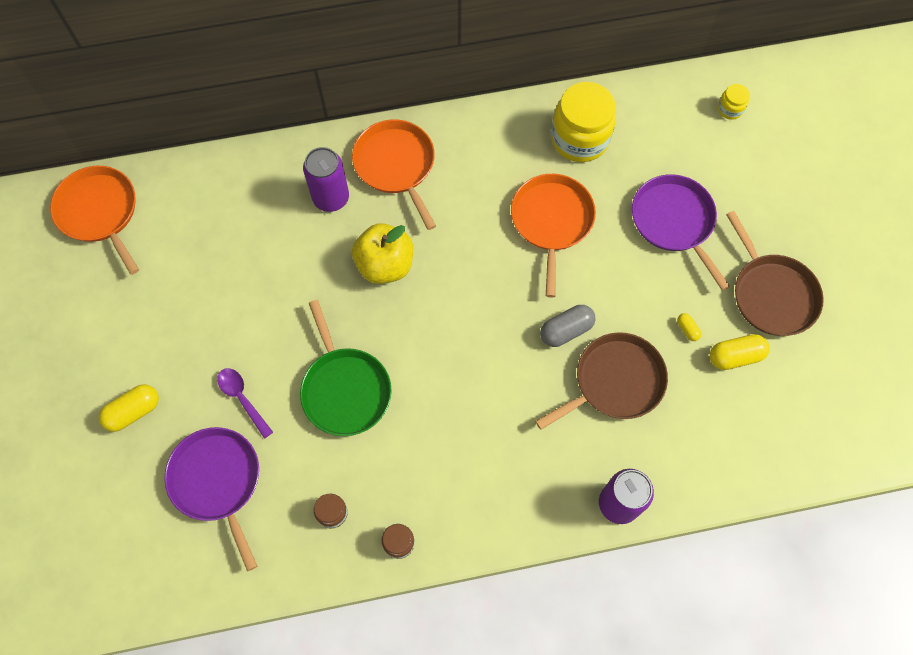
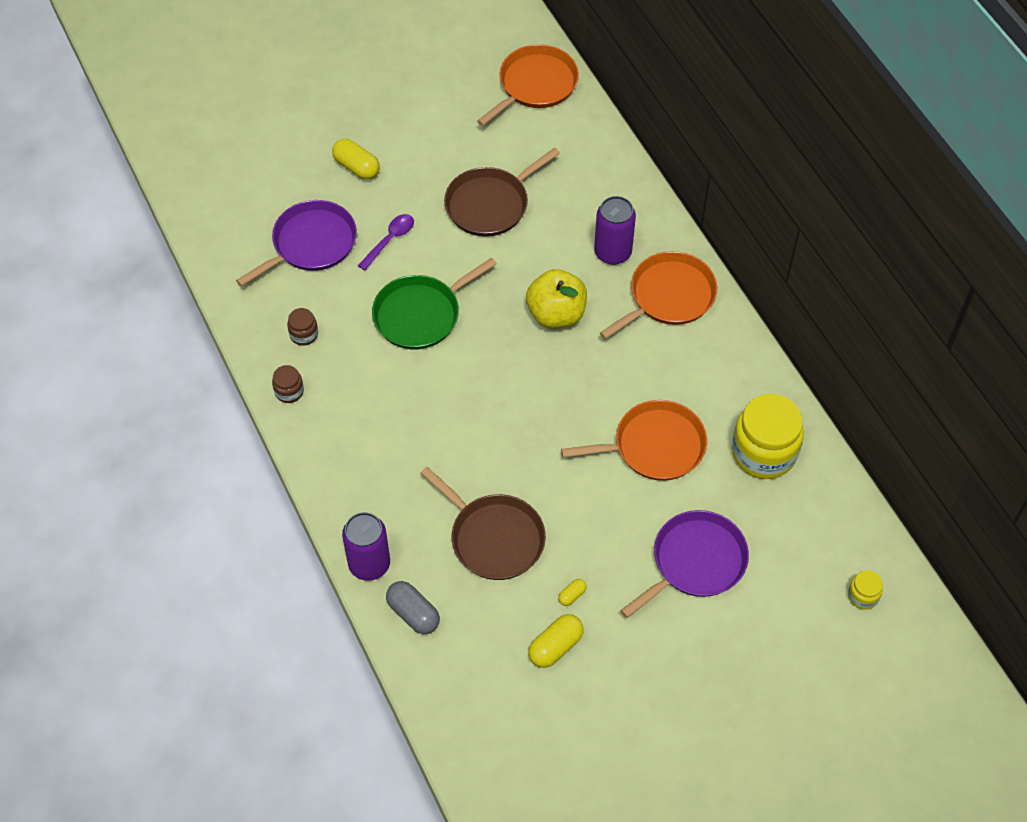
camera: 75 degrees right, 10 degrees down
grey capsule [540,305,596,347] -> grey capsule moved to [386,581,440,634]
yellow capsule [710,334,769,370] -> yellow capsule turned 75 degrees clockwise [528,614,584,668]
brown pan [726,211,824,336] -> brown pan moved to [444,147,560,237]

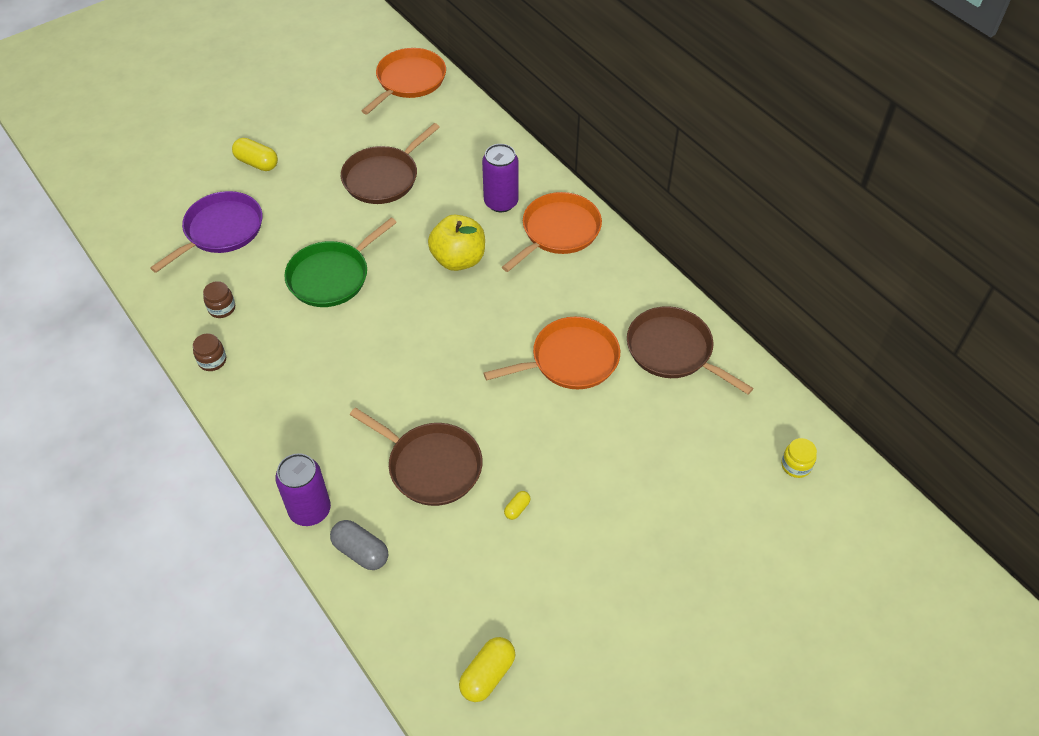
camera: 10 degrees left, 5 degrees down
purple spoon [358,214,414,270] -> none
yellow capsule [528,614,584,668] -> yellow capsule moved to [459,637,515,702]
purple pan [621,510,749,618] -> none
yellow jar [732,394,804,479] -> brown pan [627,306,753,395]

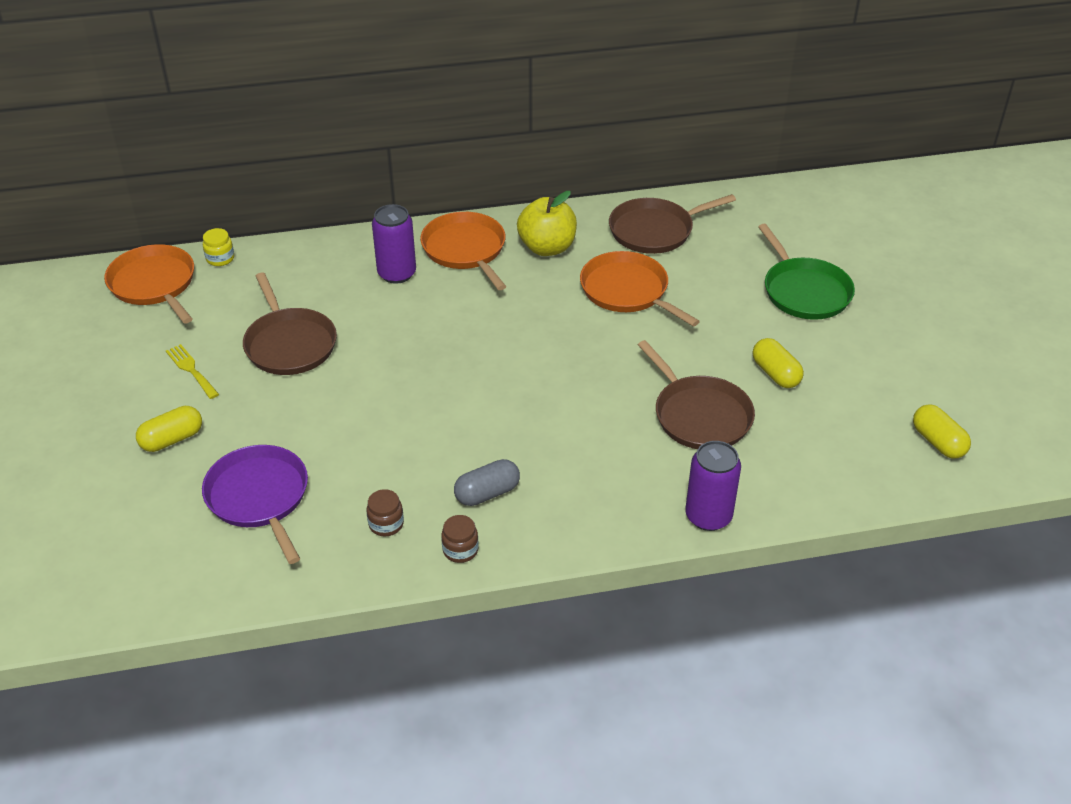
camera: 65 degrees left, 10 degrees down
green pan [284,218,397,307] -> green pan moved to [758,224,855,320]
grey capsule [330,520,388,570] -> grey capsule moved to [454,459,520,506]
brown pan [350,408,483,506] -> brown pan turned 90 degrees clockwise [638,340,755,449]
yellow apple [428,215,485,271] -> yellow apple moved to [517,191,577,256]
orange pan [484,317,620,389] -> orange pan turned 45 degrees counterclockwise [580,251,700,327]
yellow capsule [504,491,530,520] -> yellow capsule [753,338,804,388], size x1.91
yellow jar [781,438,817,478] -> yellow jar moved to [203,228,234,266]
none -> yellow fork [166,344,219,399]

